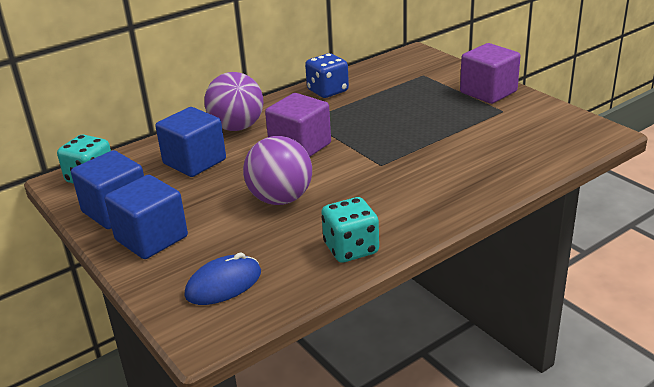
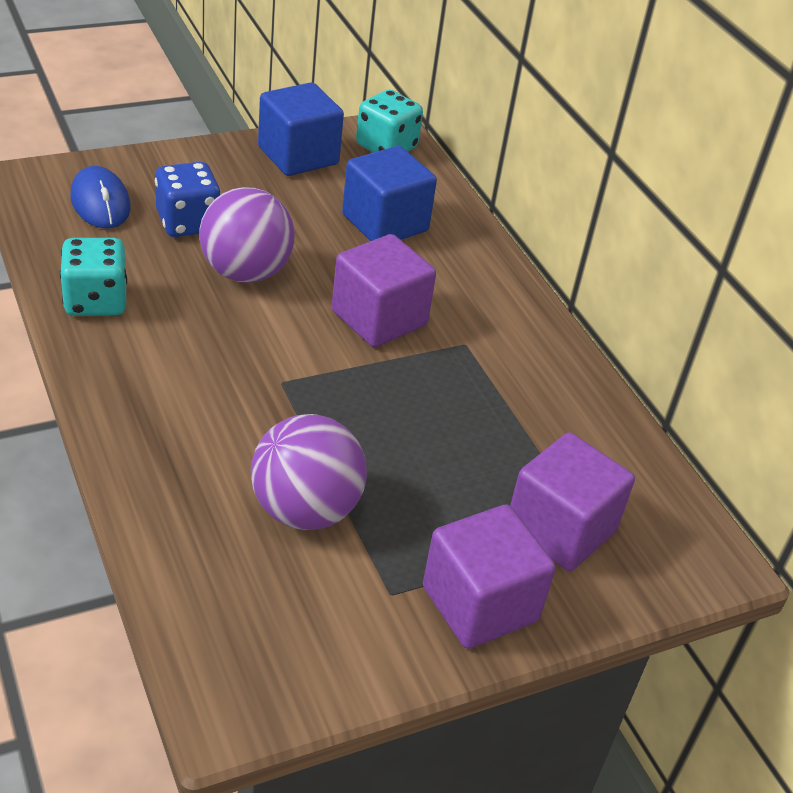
camera: 95 degrees right, 10 degrees up
blue cube [105,175,188,259] -> none
purple ball [205,72,263,131] -> purple ball moved to [251,414,367,530]
blue dice [305,53,349,98] -> blue dice moved to [155,162,221,237]
none -> purple cube [510,432,635,571]

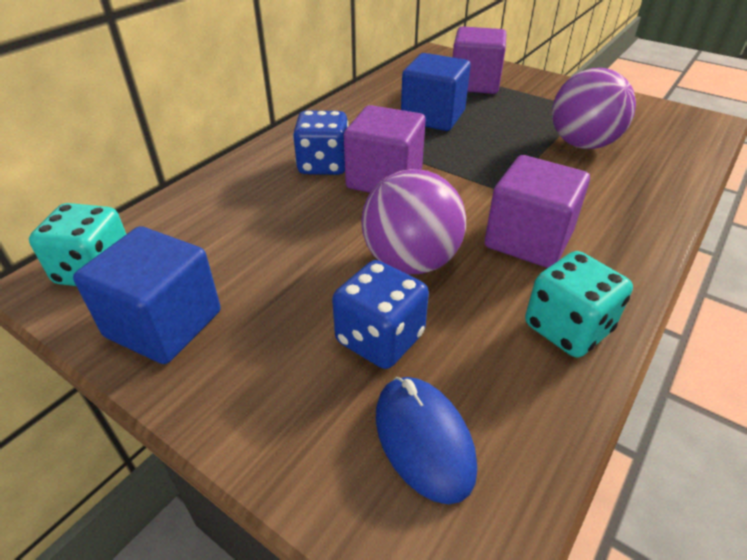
camera: 115 degrees left, 0 degrees up
blue mouse [70,166,131,229] -> blue mouse turned 60 degrees counterclockwise [376,377,477,504]
blue cube [342,146,437,241] -> blue cube moved to [401,53,471,131]
purple cube [423,504,556,649] -> purple cube moved to [484,155,590,268]
none -> blue dice [293,111,348,175]

